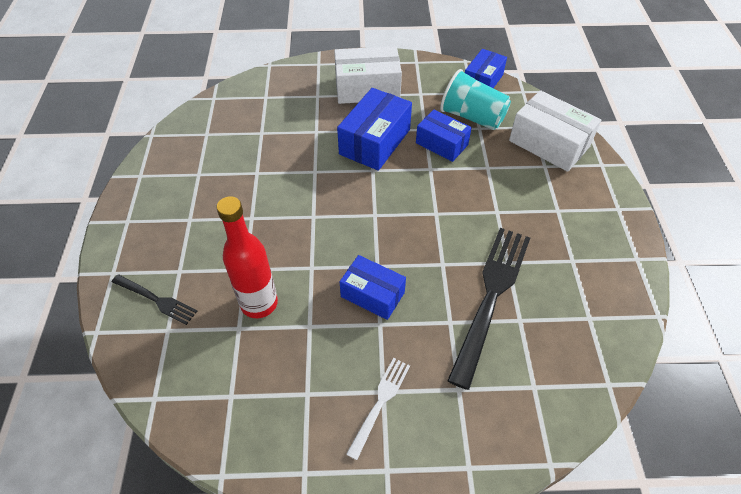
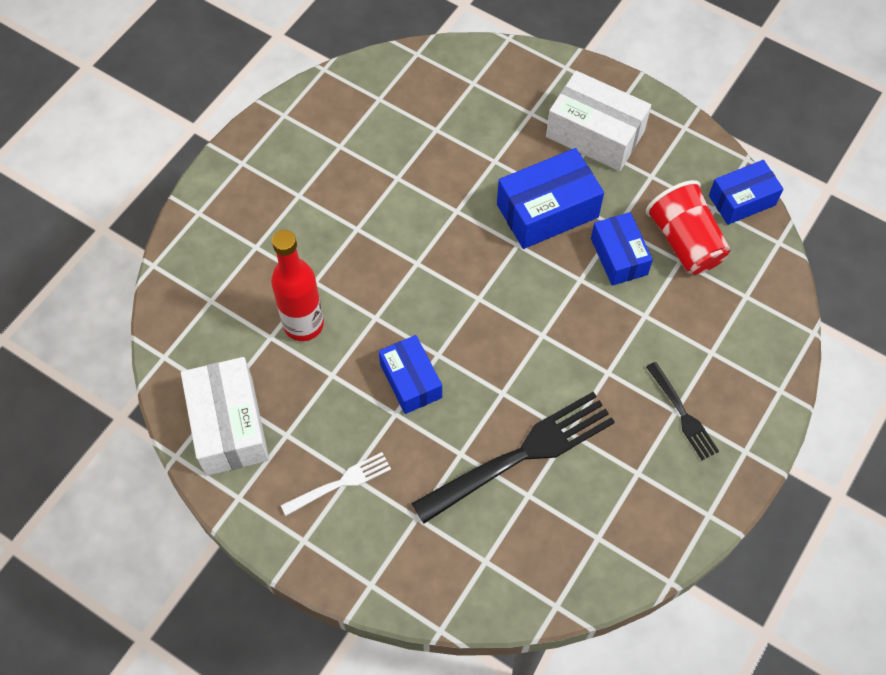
camera: 35 degrees right, 10 degrees up
black fork [112,274,197,325] -> black fork moved to [646,362,719,460]
turquoise cup [440,69,511,130] -> red cup [646,180,731,274]
white box [509,90,601,172] -> white box moved to [181,357,269,476]

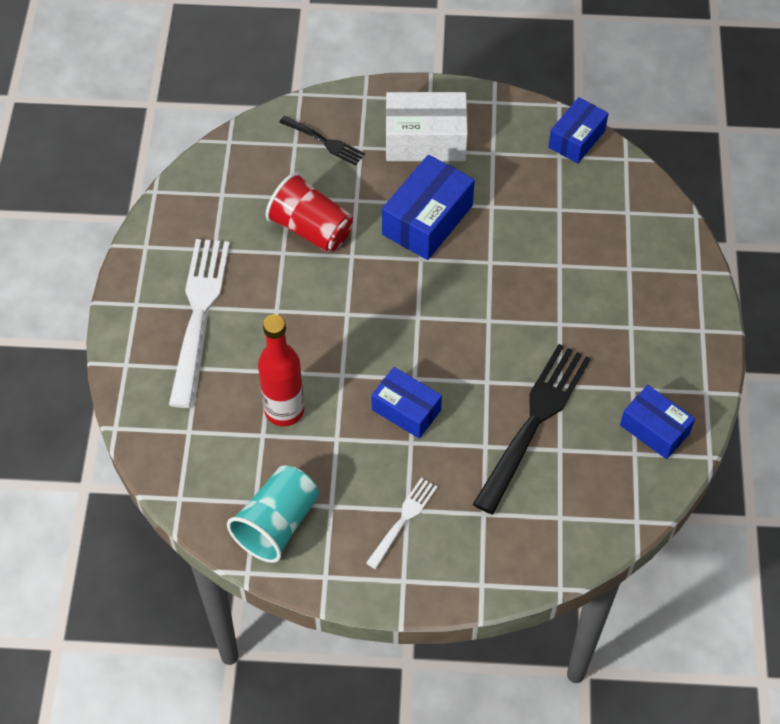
camera: 30 degrees left, 5 degrees down
white box [181,357,269,476] -> turquoise cup [227,465,319,563]
blue box [591,212,653,286] -> blue box moved to [620,385,695,459]
red cup [646,180,731,274] -> red cup moved to [266,172,353,253]
black fork [646,362,719,460] -> black fork moved to [279,116,365,165]
none -> white fork [169,239,230,408]

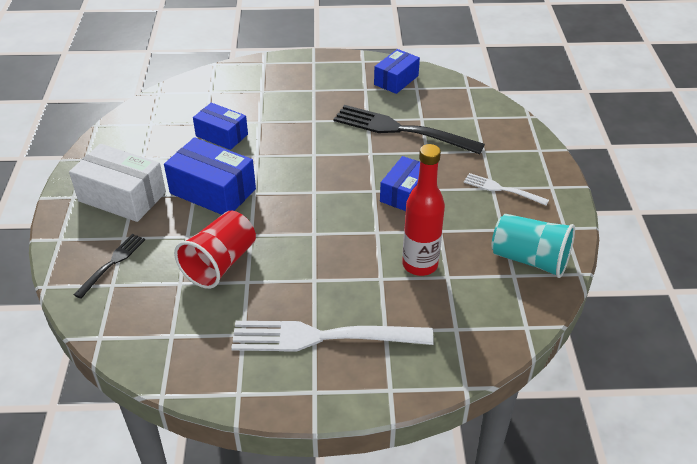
camera: 95 degrees left, 15 degrees down
white box [386,92,468,161] -> white box turned 60 degrees counterclockwise [69,144,166,222]
blue box [548,97,609,163] -> blue box moved to [193,103,248,150]

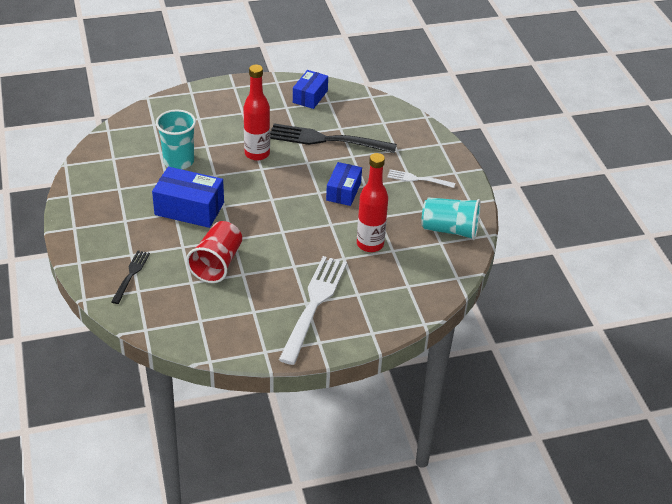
camera: 15 degrees left, 0 degrees up
white box [69,144,166,222] -> none
blue box [193,103,248,150] -> turquoise cup [156,110,196,169]
white fork [231,321,434,352] -> white fork turned 120 degrees clockwise [279,256,347,365]
none -> red bottle [243,65,270,161]

